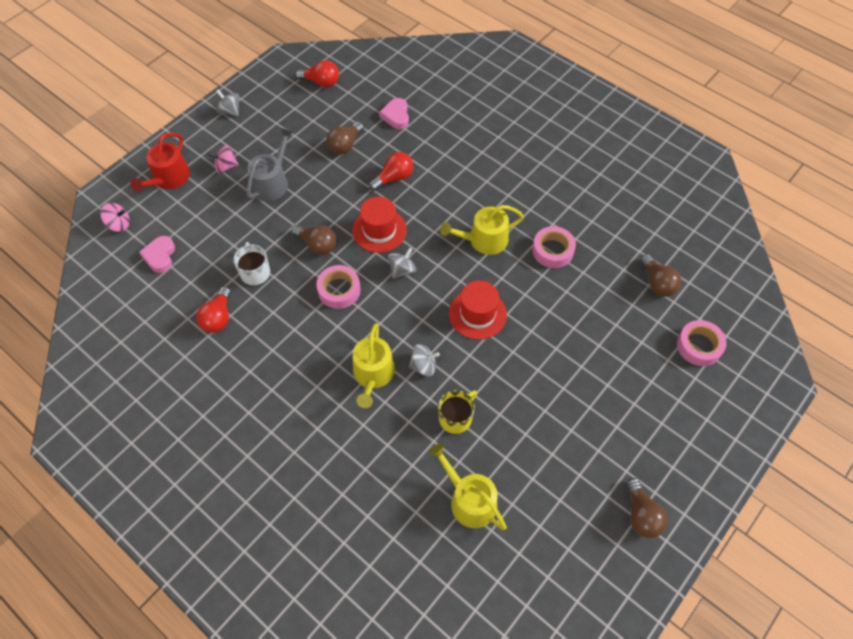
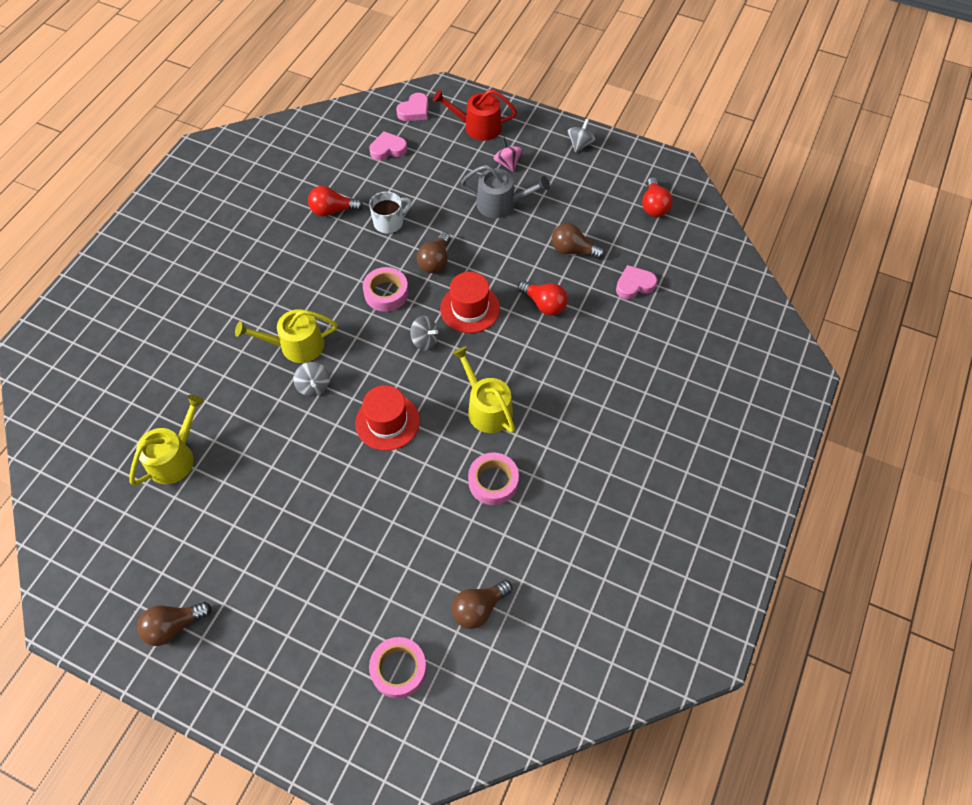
camera: 75 degrees right, 0 degrees up
pink spinning top [100,203,130,232] -> pink heart [396,93,428,121]
yellow mug [438,390,477,434] -> none

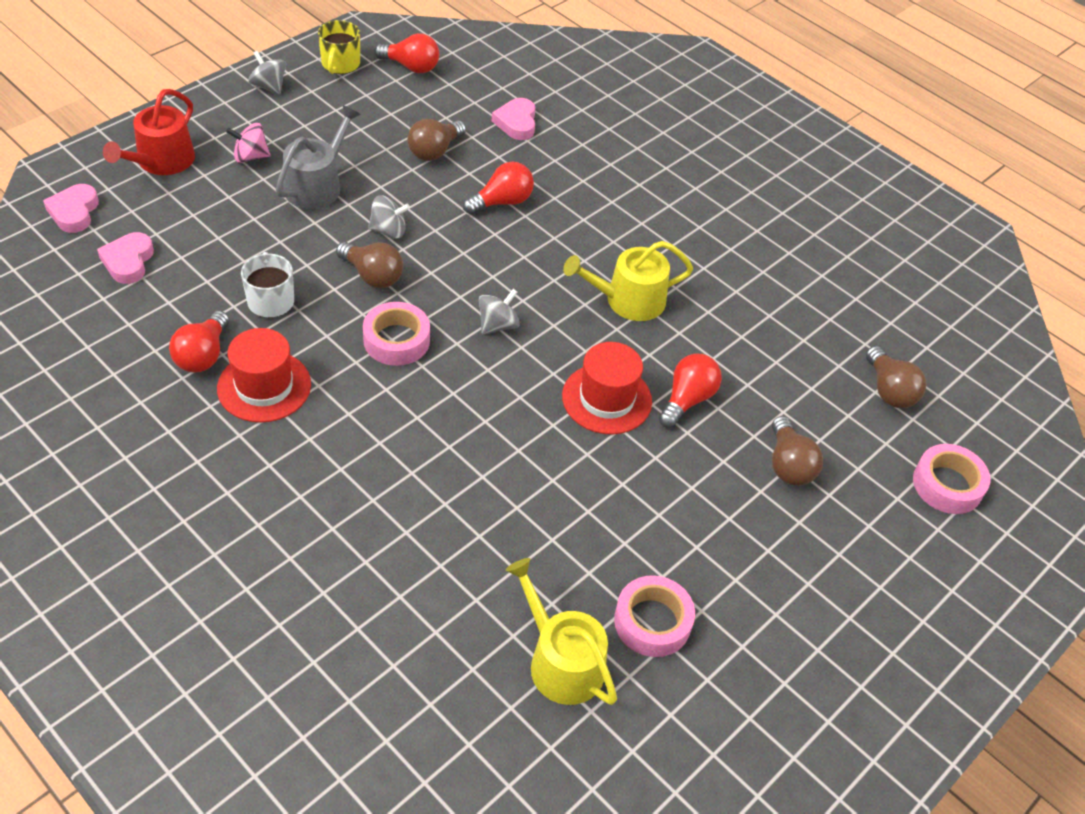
camera: 75 degrees left, 10 degrees down
brown light bulb [137,602,211,646] -> brown light bulb moved to [772,416,823,486]
yellow watering can [235,309,337,363] -> none
grey spinning top [293,362,330,396] -> grey spinning top moved to [368,195,410,239]
pink heart [396,93,428,121] -> pink heart turned 150 degrees counterclockwise [43,184,99,233]
red hat [440,272,500,333] -> red hat moved to [217,328,311,422]
pink tape [468,452,519,505] -> pink tape moved to [614,575,695,657]
none -> yellow mug [318,20,360,74]
none -> red light bulb [659,354,722,428]

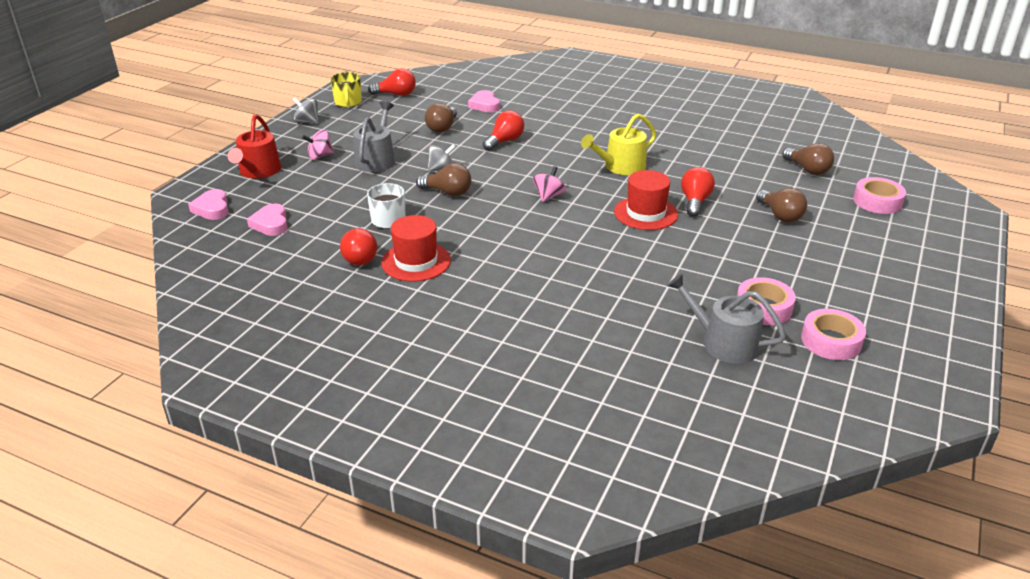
camera: 15 degrees left, 15 degrees down
pink tape [363,302,430,366] -> pink tape moved to [801,309,866,360]
grey spinning top [479,289,520,334] -> pink spinning top [533,166,566,202]
yellow watering can [506,558,617,705] -> grey watering can [667,274,786,364]

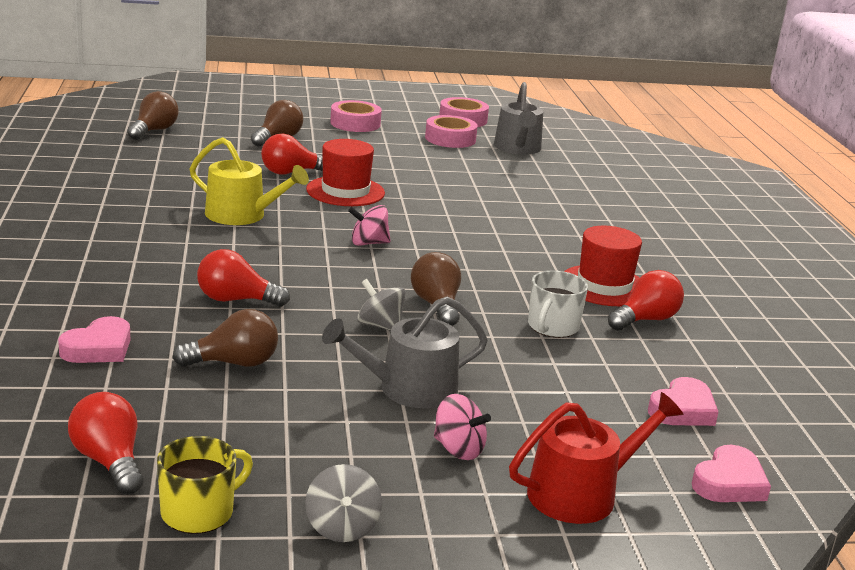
camera: 125 degrees left, 10 degrees down
pink tape [853,177,906,214] -> pink tape moved to [330,100,382,132]

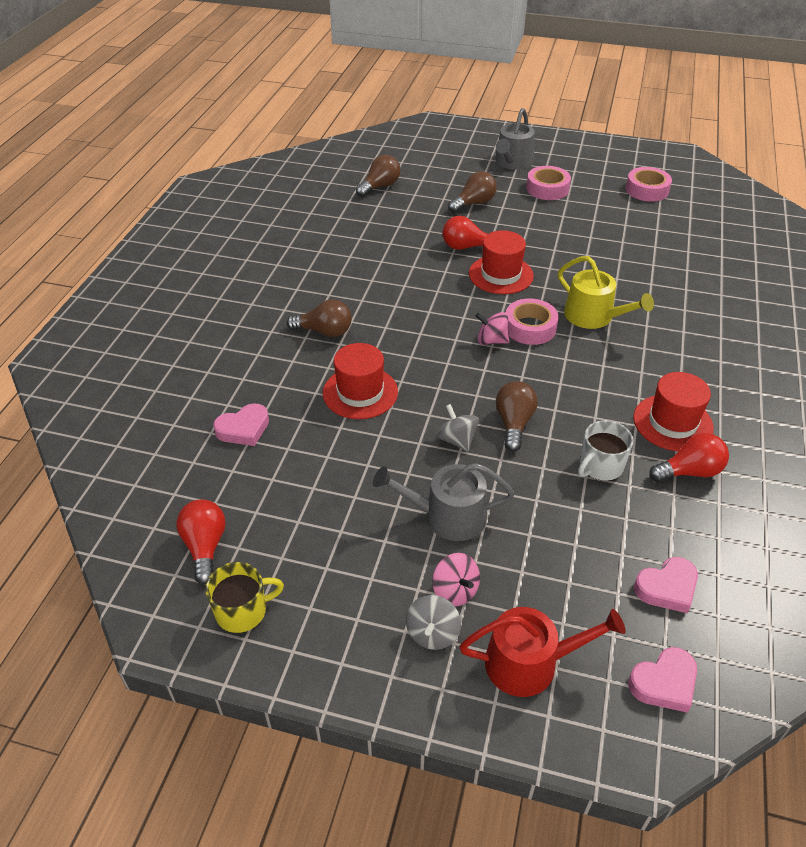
camera: 25 degrees right, 20 degrees up
brown light bulb [172,309,278,367] -> brown light bulb moved to [287,299,352,337]
yellow watering can [189,137,309,225] -> yellow watering can moved to [558,256,654,329]
red light bulb [197,249,290,307] -> red hat [323,343,398,419]
grey spinning top [305,464,382,542] -> grey spinning top moved to [406,595,461,650]
pink tape [425,115,478,148] -> pink tape moved to [506,298,559,345]
grey watering can [494,82,543,155] -> grey watering can moved to [496,108,535,170]

